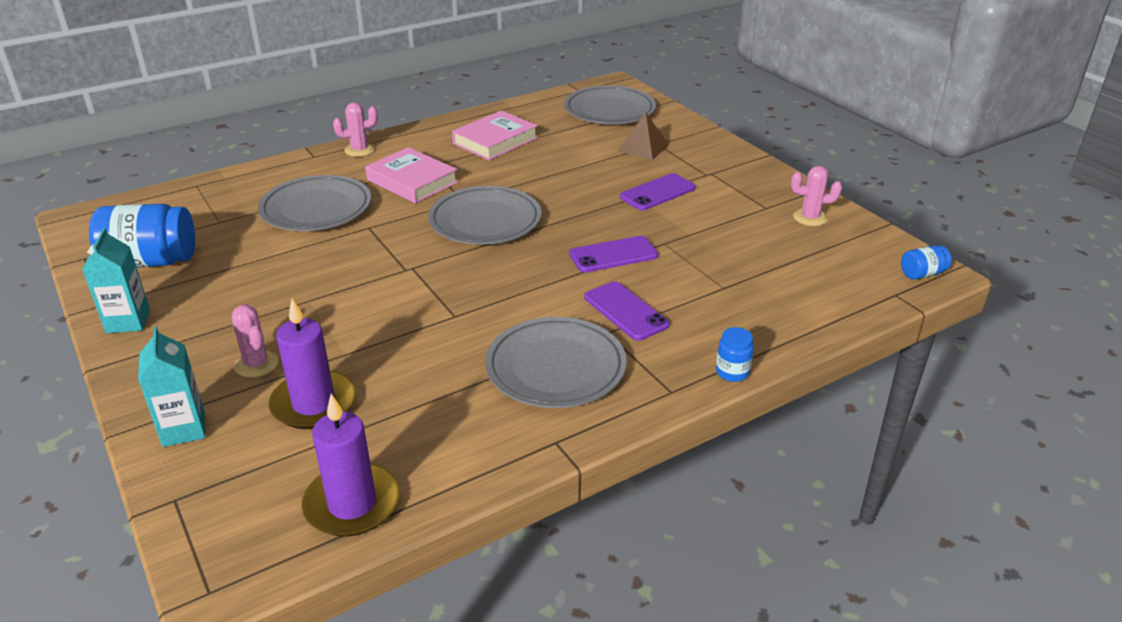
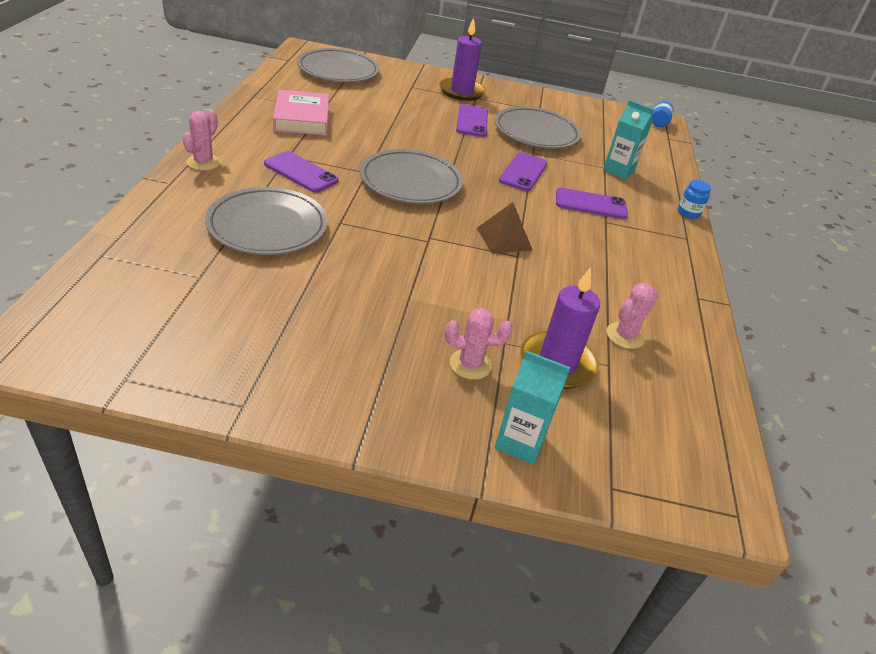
camera: 55 degrees left, 5 degrees up
turquoise carton [82,228,150,333] -> turquoise carton moved to [603,100,654,180]
blue jar [89,204,195,267] -> none
purple candle [302,394,400,537] -> purple candle moved to [439,18,486,101]
pink book [365,147,458,203] -> purple phone [264,151,338,193]
grey plate [485,317,627,408] -> grey plate moved to [495,106,581,149]
brown pyramid [618,112,669,160] -> brown pyramid moved to [477,202,532,254]
pink cactus [791,166,842,226] -> pink cactus moved to [606,283,658,349]

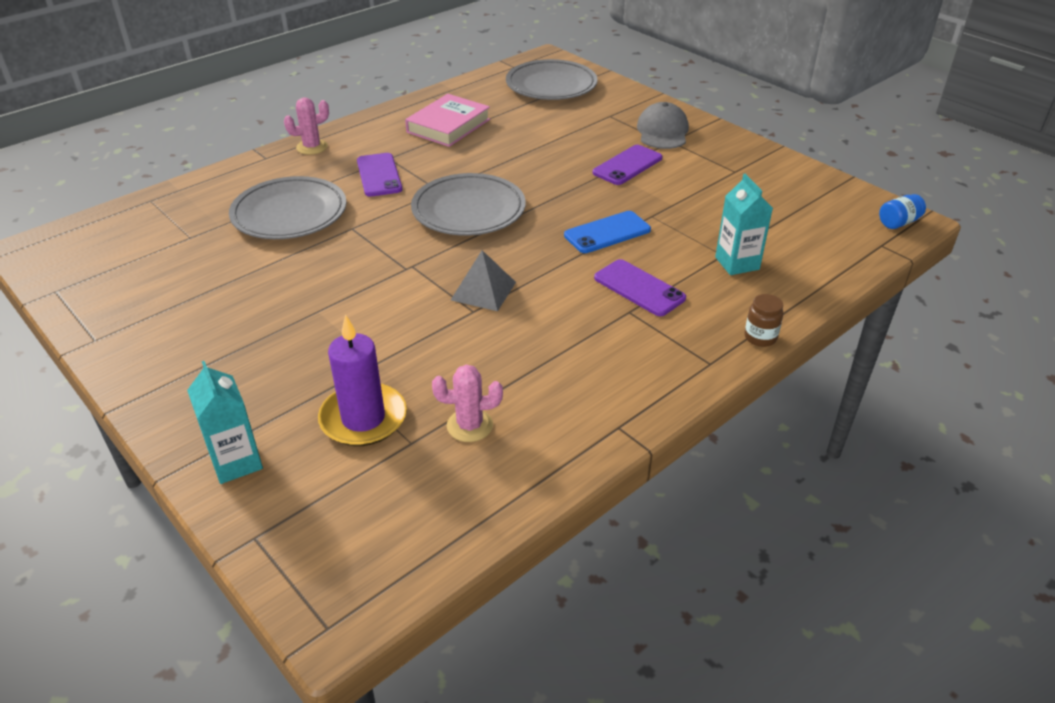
camera: 45 degrees right, 0 degrees up
purple candle [439,18,486,101] -> grey cap [637,102,689,149]
pink cactus [445,308,512,380] -> none
brown pyramid [477,202,532,254] -> grey pyramid [451,250,516,311]
grey plate [495,106,581,149] -> none
purple phone [499,152,548,191] -> blue phone [564,211,651,253]
blue jar [678,180,711,219] -> brown jar [744,294,783,347]

